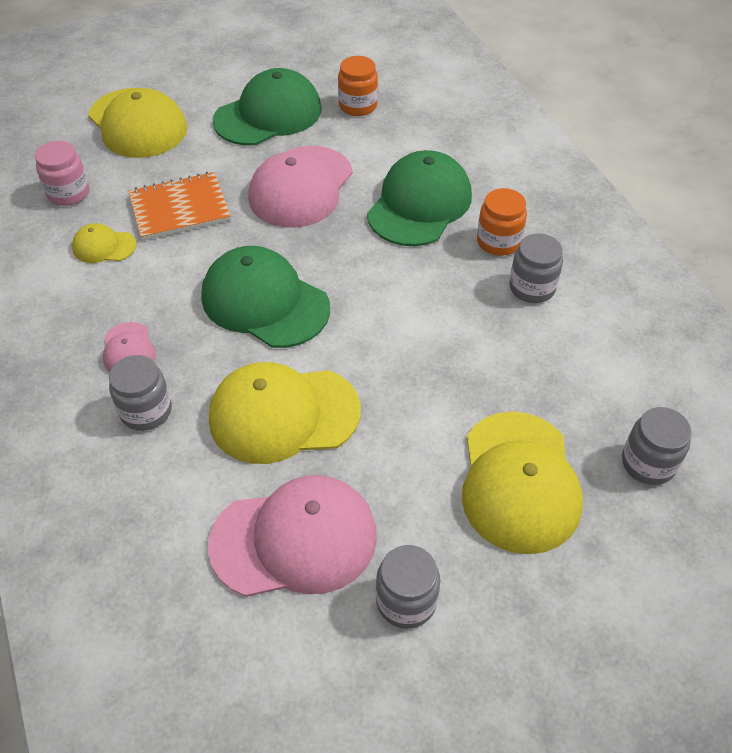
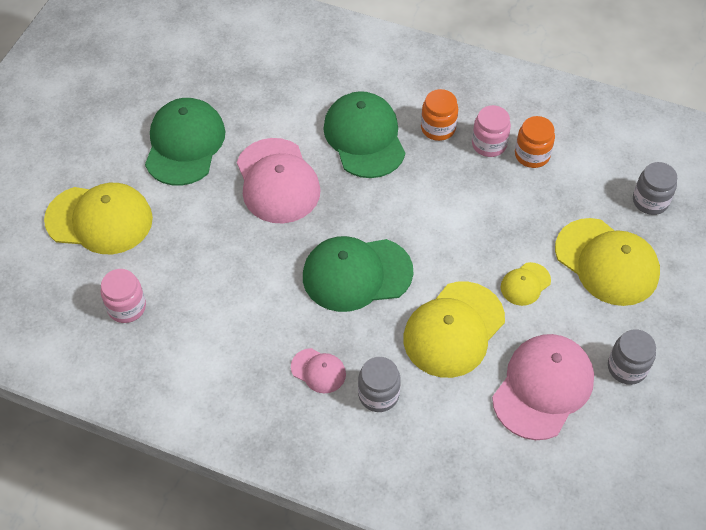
camera: 45 degrees left, 5 degrees up
yellow cap [72,223,137,263] -> yellow cap moved to [501,262,551,306]
orange notebook [128,172,231,241] -> none
orange jar [338,56,378,116] -> orange jar moved to [515,116,555,168]
grey jar [509,233,563,303] -> pink jar [472,105,511,157]

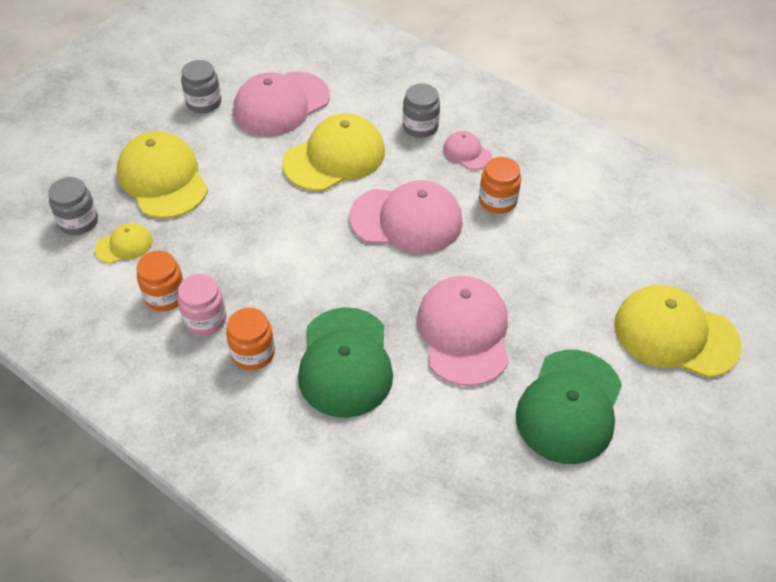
camera: 165 degrees left, 5 degrees down
pink jar [101,269,146,323] -> none
green cap [303,236,413,312] -> pink cap [349,180,463,253]
yellow cap [501,262,551,306] -> yellow cap moved to [95,223,153,264]
none -> orange jar [479,157,521,214]

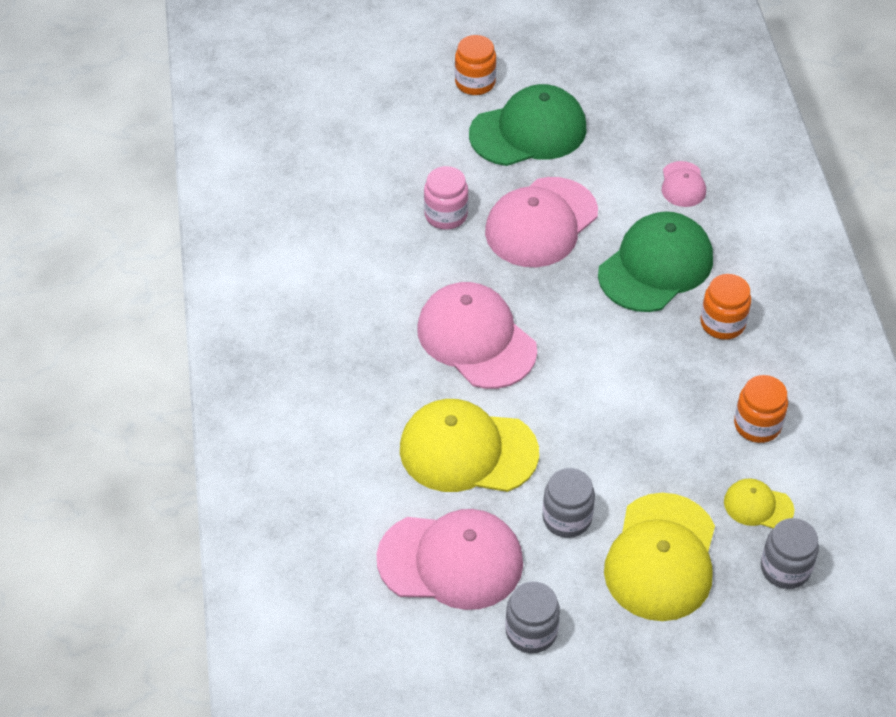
camera: 135 degrees left, 0 degrees up
pink jar [177,274,226,335] -> pink jar moved to [424,166,468,230]
grey jar [403,83,440,138] -> grey jar moved to [542,468,595,538]
pink cap [443,131,492,170] -> pink cap moved to [662,161,706,207]
orange jar [479,157,521,214] -> orange jar moved to [455,35,496,95]
yellow cap [614,285,742,378] -> none

